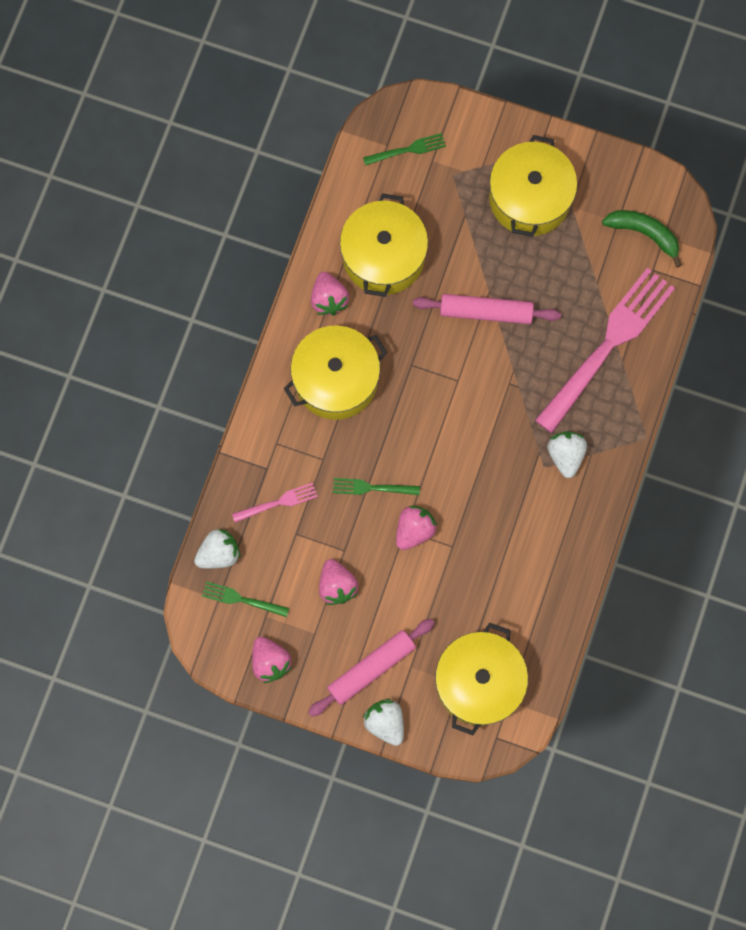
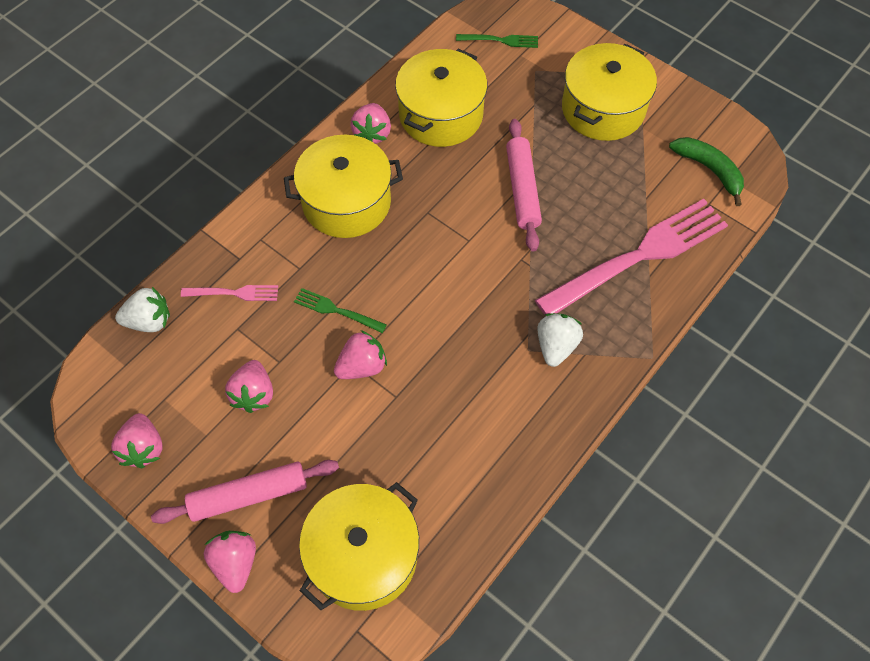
camera: 20 degrees right, 15 degrees down
green fork [202,581,289,617] -> none
white strawberry [363,699,404,746] -> pink strawberry [204,531,256,593]
pink rolling pin [413,294,561,324] -> pink rolling pin turned 60 degrees clockwise [506,119,542,252]

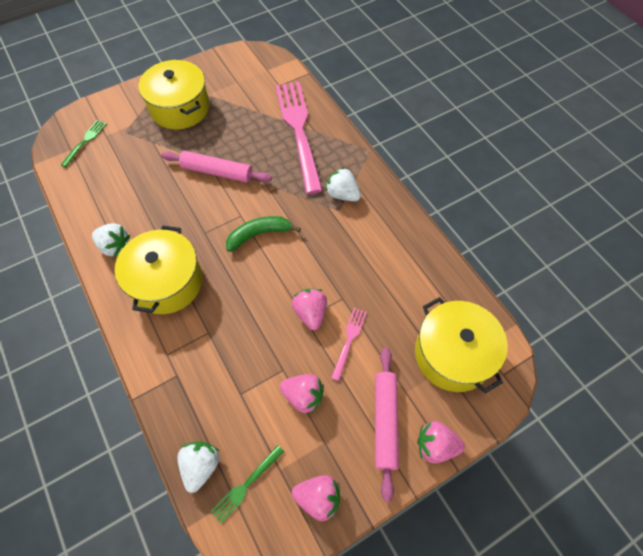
camera: 70 degrees left, 0 degrees up
pink fork [181,285,278,301] -> pink fork moved to [331,308,367,381]
green fork [294,288,387,333] -> green fork moved to [211,445,285,524]
pink strawberry [350,103,391,144] -> white strawberry [92,223,130,257]
yellow pot [395,49,487,147] -> none
green banana [669,137,744,206] -> green banana moved to [226,216,301,252]

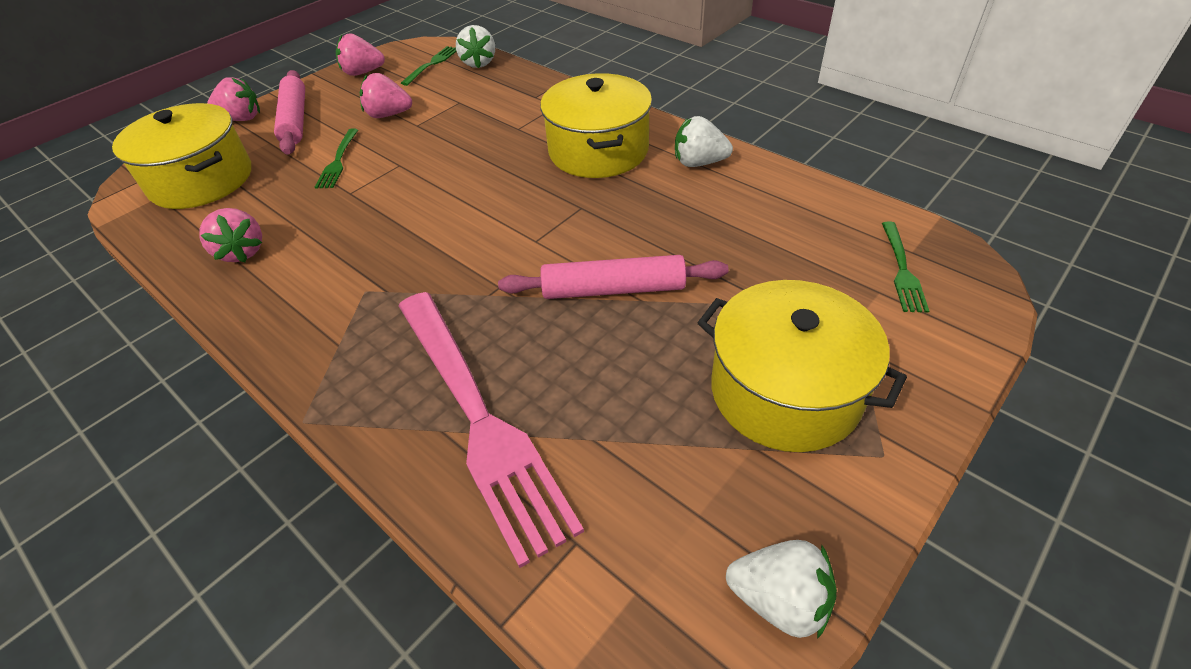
camera: 165 degrees right, 15 degrees down
green banana [226,216,301,252] -> none
pink strawberry [292,289,327,330] -> pink strawberry moved to [200,208,262,262]
white strawberry [325,167,361,201] -> white strawberry moved to [726,540,837,639]
pink fork [331,308,367,381] -> green fork [315,128,358,188]

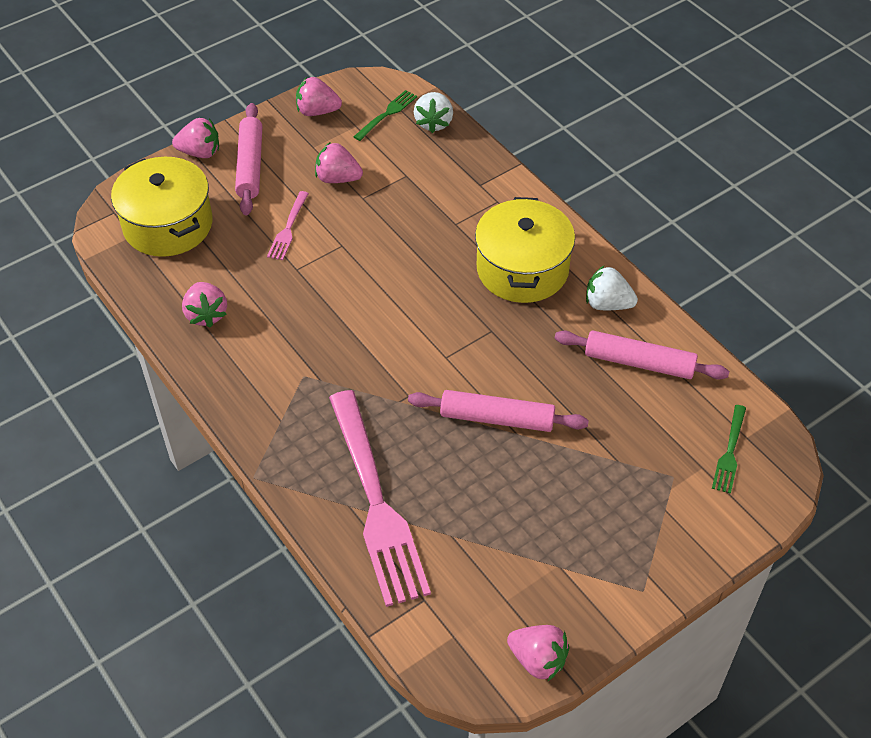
camera: 10 degrees right, 5 degrees up
green fork [315,128,358,188] -> pink fork [267,191,309,260]
yellow pot [697,280,907,452] -> none
white strawberry [726,540,837,639] -> pink strawberry [507,625,570,681]
none -> pink rolling pin [554,330,729,380]

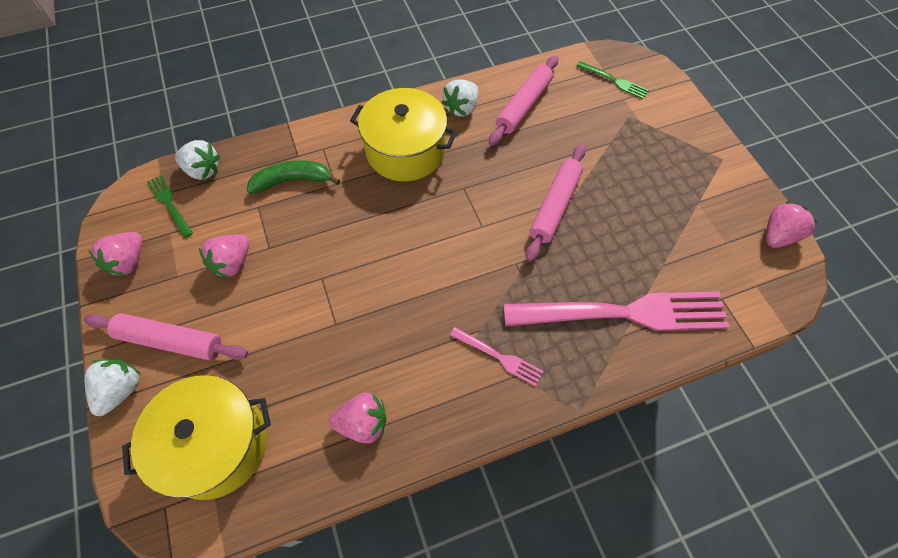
camera: 75 degrees left, 10 degrees up
pink strawberry [172,118,219,158] -> white strawberry [84,359,141,416]
pink fork [267,191,309,260] -> pink fork moved to [450,327,544,387]
none -> green banana [247,160,340,194]

